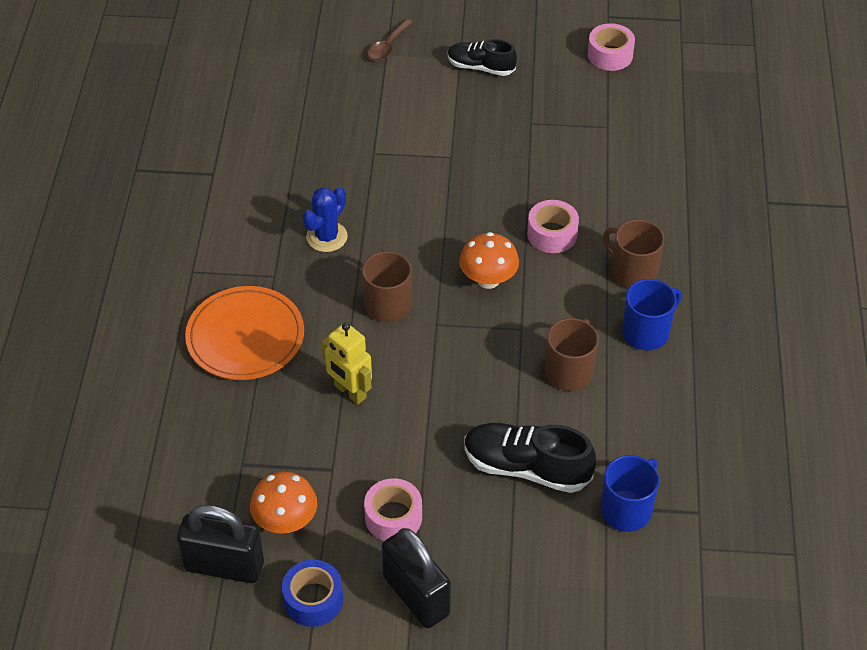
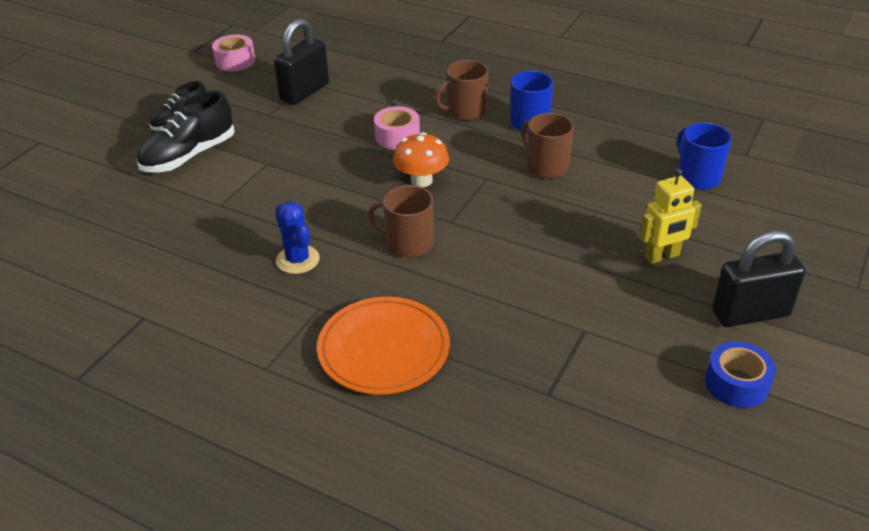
camera: 65 degrees left, 10 degrees down
black padlock [177,505,264,583] -> black padlock moved to [274,19,329,105]
orange mushroom [250,472,317,534] -> none
yellow robot [322,322,372,405] -> yellow robot moved to [640,168,702,264]
pink tape [364,478,422,541] -> none
brown spoon [367,19,413,61] -> none
black shoe [464,423,596,493] -> black shoe moved to [137,91,235,172]

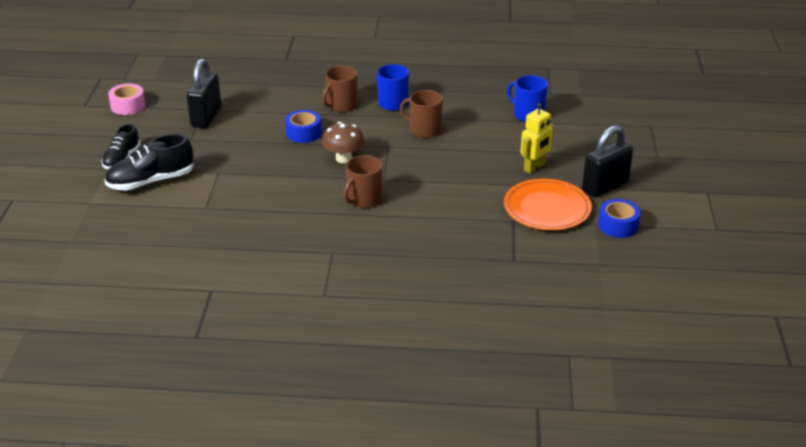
camera: 25 degrees left, 5 degrees down
black shoe [137,91,235,172] -> black shoe turned 45 degrees clockwise [104,134,194,191]
blue cactus [275,201,320,274] -> none
orange plate [317,297,450,395] -> orange plate moved to [504,179,592,230]
brown mug [368,185,433,258] -> brown mug turned 45 degrees counterclockwise [344,155,383,208]
pink tape [374,106,420,149] -> blue tape [285,110,322,143]
orange mushroom [393,132,449,187] -> brown mushroom [322,122,365,163]

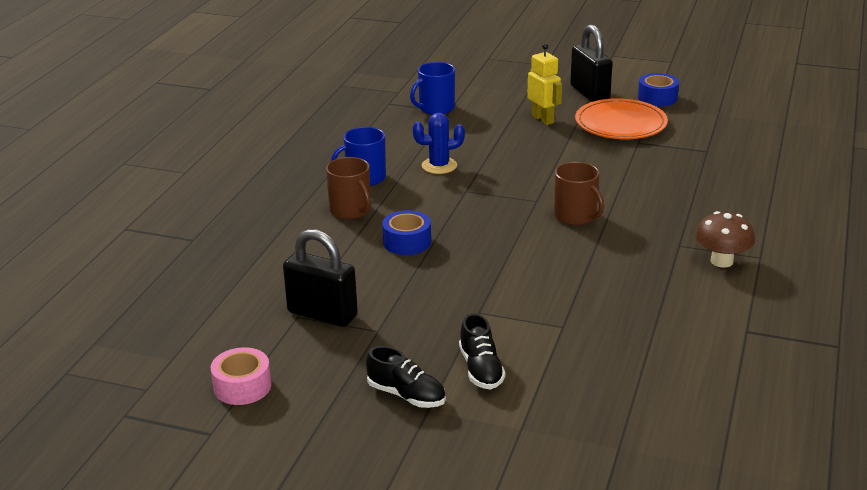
camera: 75 degrees left, 5 degrees down
black shoe [104,134,194,191] -> black shoe [459,313,505,389], size x0.65
brown mushroom [322,122,365,163] -> brown mushroom moved to [695,211,755,268]
brown mug [400,90,443,138] -> blue cactus [412,113,465,174]

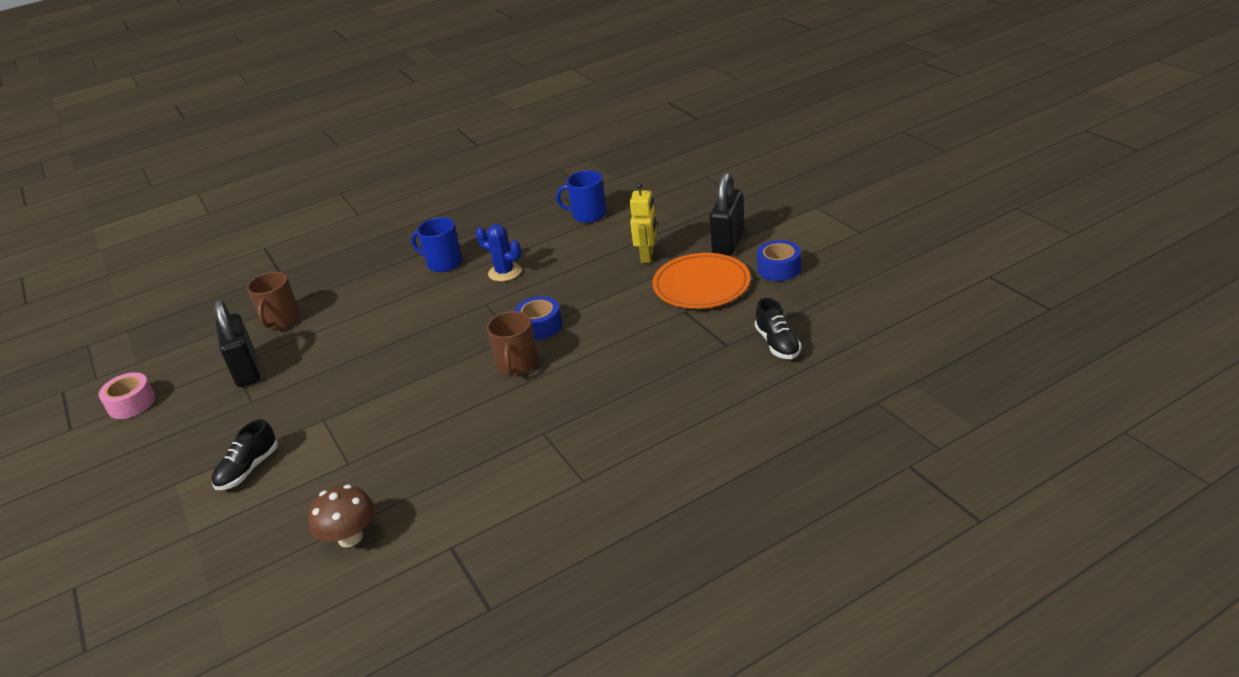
camera: 45 degrees right, 5 degrees up
brown mug [326,157,371,219] -> brown mug moved to [247,272,300,329]
black shoe [366,346,446,408] -> black shoe moved to [755,298,801,359]
blue tape [382,210,431,255] -> blue tape moved to [515,296,562,340]
brown mushroom [695,211,755,268] -> brown mushroom moved to [308,484,375,547]

